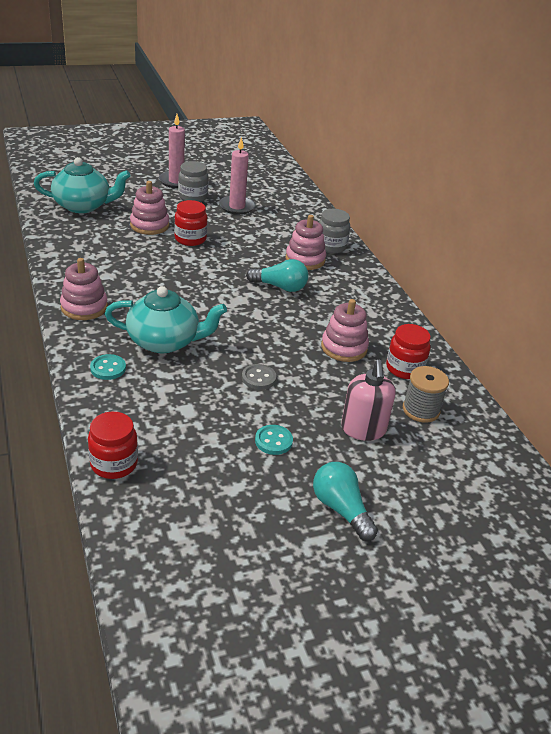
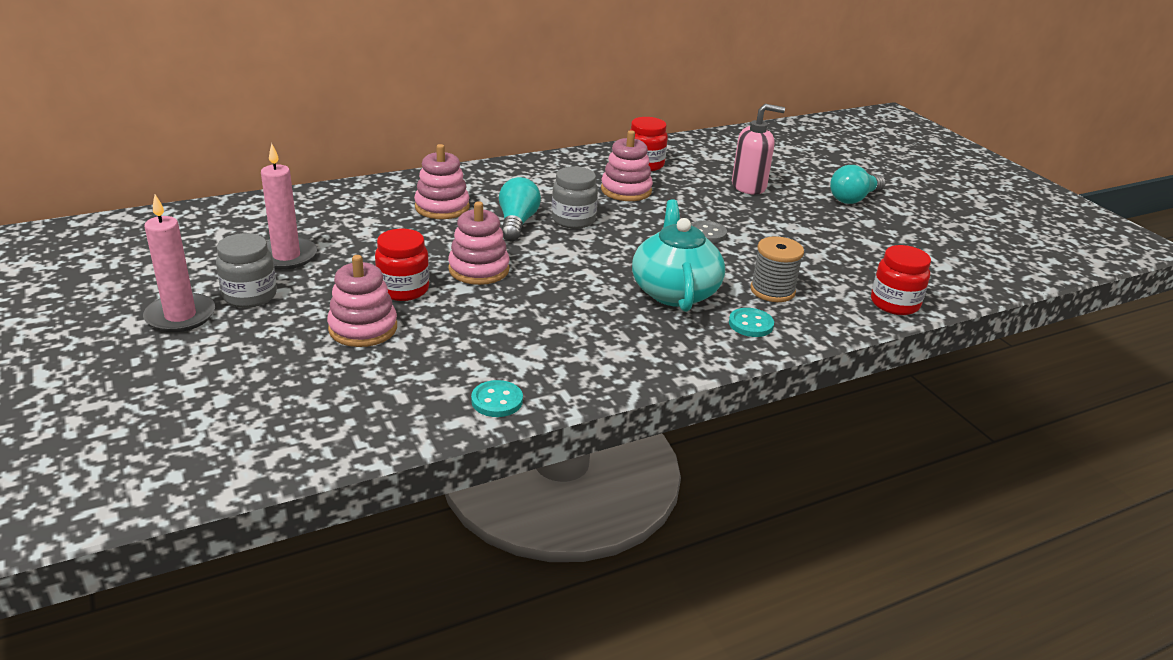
camera: 95 degrees left, 5 degrees down
turquoise teapot [34,157,131,213] -> none
pink stacking toy [60,258,108,320] -> pink stacking toy moved to [448,201,509,285]
turquoise button [255,425,293,455] -> turquoise button moved to [471,380,523,417]
grey jar [319,209,350,254] -> grey jar moved to [552,166,598,229]
grey spool [403,366,449,423] -> grey spool moved to [750,236,804,302]

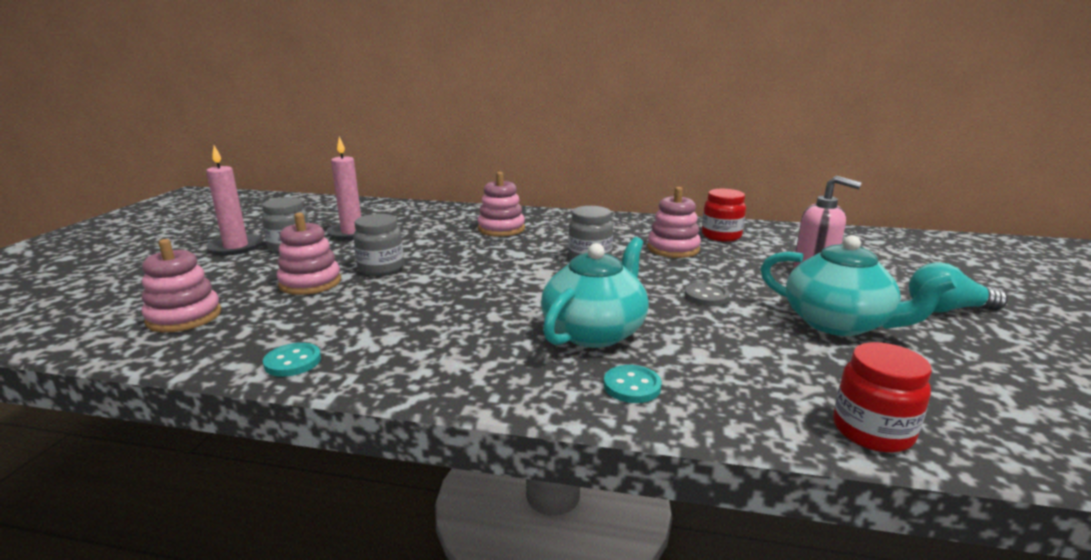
camera: 40 degrees right, 10 degrees down
red jar [375,229,429,301] -> grey jar [353,214,404,275]
pink stacking toy [448,201,509,285] -> pink stacking toy moved to [142,239,221,333]
turquoise light bulb [499,177,541,241] -> none
grey spool [750,236,804,302] -> none
none -> turquoise teapot [761,235,957,336]

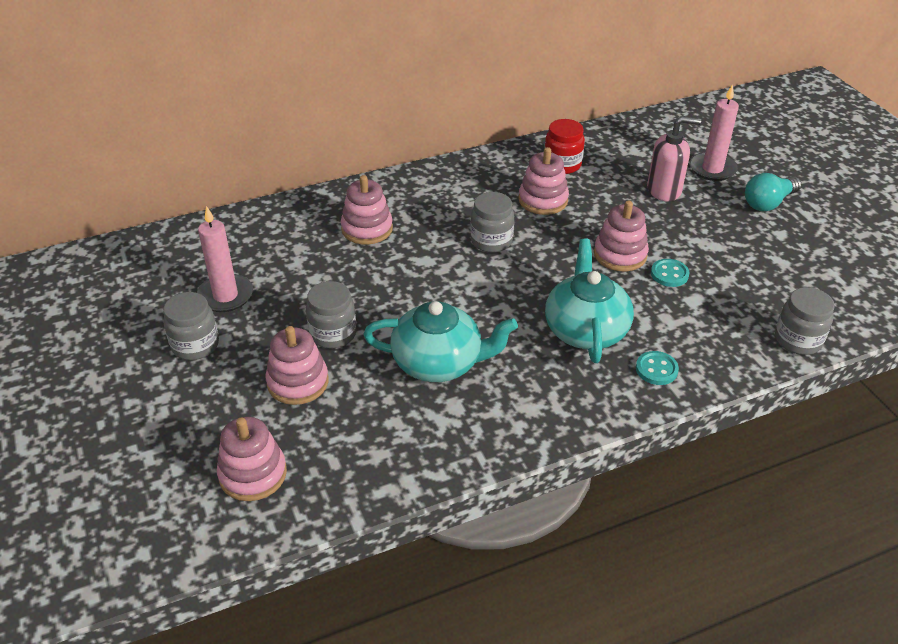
camera: 35 degrees left, 20 degrees up
pink candle [206,145,263,255] -> pink candle moved to [689,84,739,181]
turquoise button [263,343,321,377] -> turquoise button moved to [651,259,690,287]
grey button [685,283,729,306] -> pink stacking toy [594,200,649,271]
turquoise teapot [761,235,957,336] -> turquoise teapot moved to [363,301,518,382]
red jar [833,342,932,453] -> grey jar [775,287,835,355]

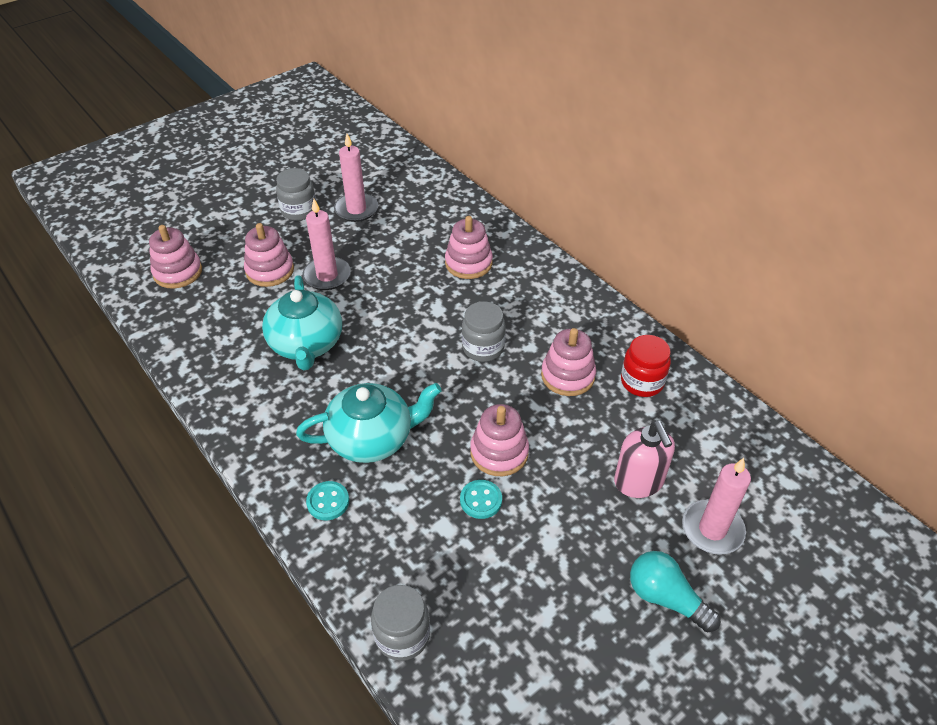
camera: 75 degrees right, 5 degrees up
grey jar [306,281,356,349] -> pink candle [302,199,351,290]

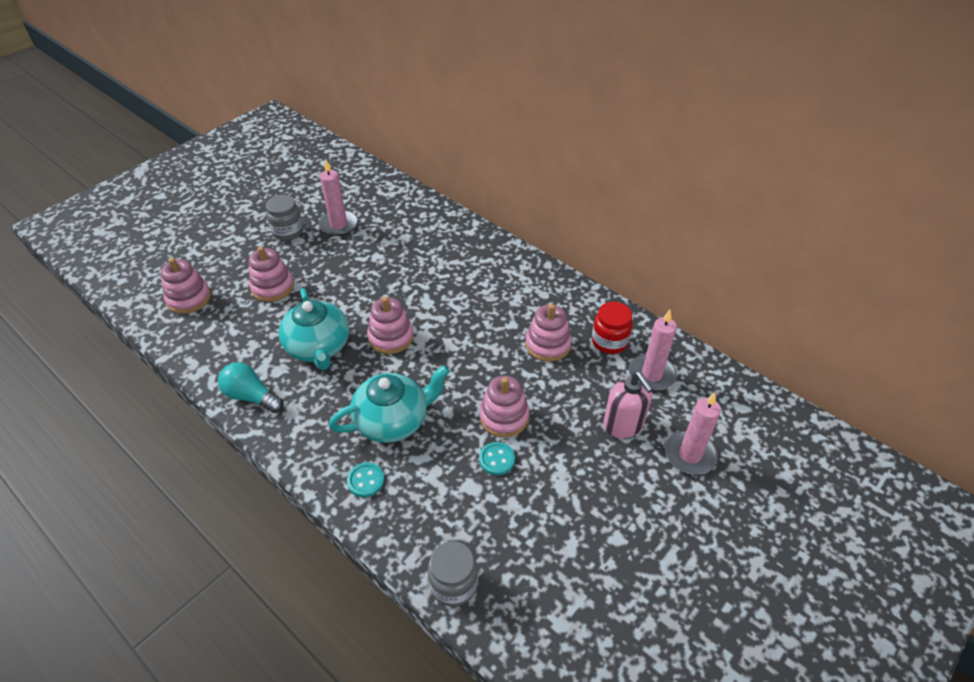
camera: 10 degrees left, 0 degrees up
pink candle [302,199,351,290] -> pink candle moved to [629,310,677,391]
pink stacking toy [445,216,493,279] -> pink stacking toy moved to [367,297,413,354]
grey jar [462,301,506,362] -> none
turquoise light bulb [630,551,721,632] -> turquoise light bulb moved to [218,362,284,413]

